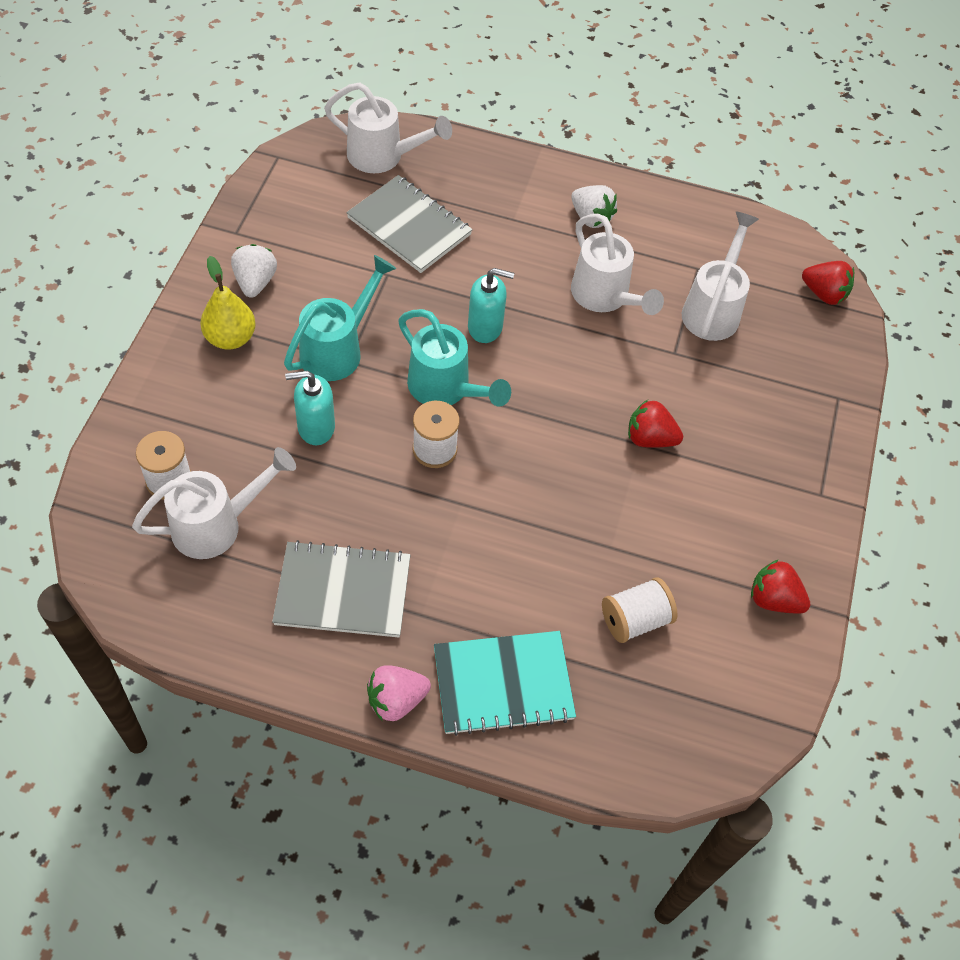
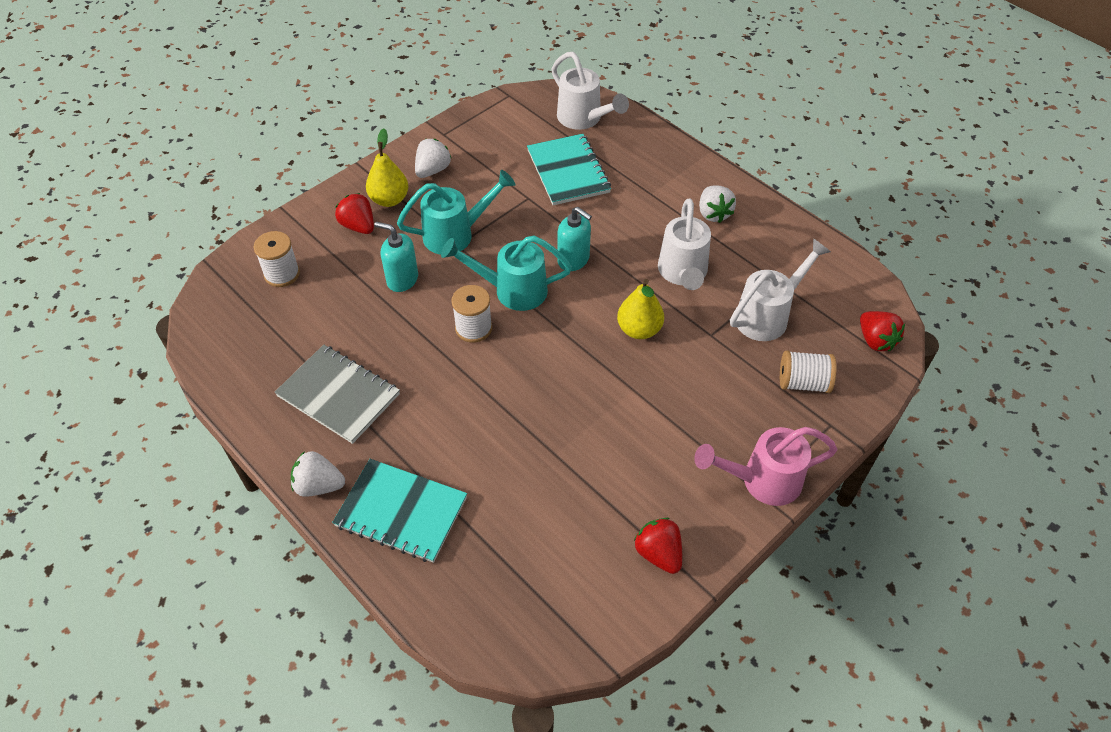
camera: 35 degrees right, 5 degrees down
white watering can [132,447,296,559] -> none
grey notebook [346,175,473,273] -> turquoise notebook [527,134,611,205]
pink strawberry [367,665,431,721] -> white strawberry [291,451,345,497]
turquoise watering can [398,309,511,407] -> turquoise watering can turned 105 degrees clockwise [441,236,572,311]
white spool [602,577,678,643] -> white spool moved to [780,350,836,393]
red strawberry [628,400,683,448] -> red strawberry moved to [335,193,374,234]
none -> yellow pear [617,279,664,339]
none -> pink watering can [694,427,838,506]

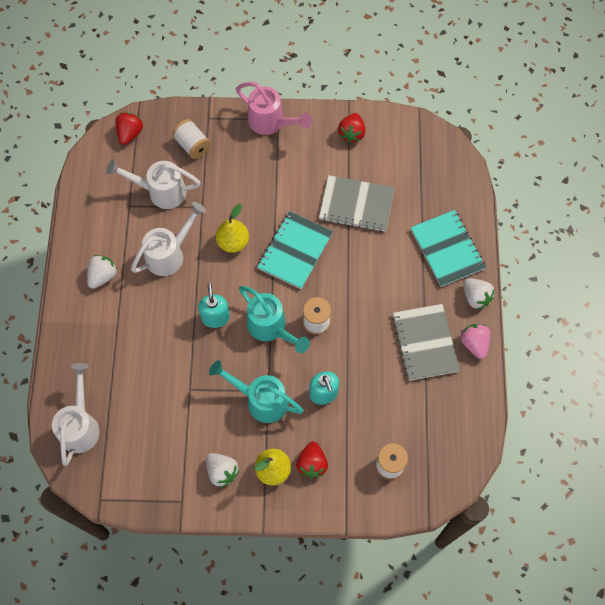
camera: 135 degrees left, 15 degrees up
white strawberry [415,139,452,178] -> white strawberry turned 120 degrees counterclockwise [206,453,240,487]
turquoise notebook [527,134,611,205] -> turquoise notebook moved to [257,211,333,289]
none -> grey notebook [319,175,395,232]
none -> pink strawberry [460,324,491,359]

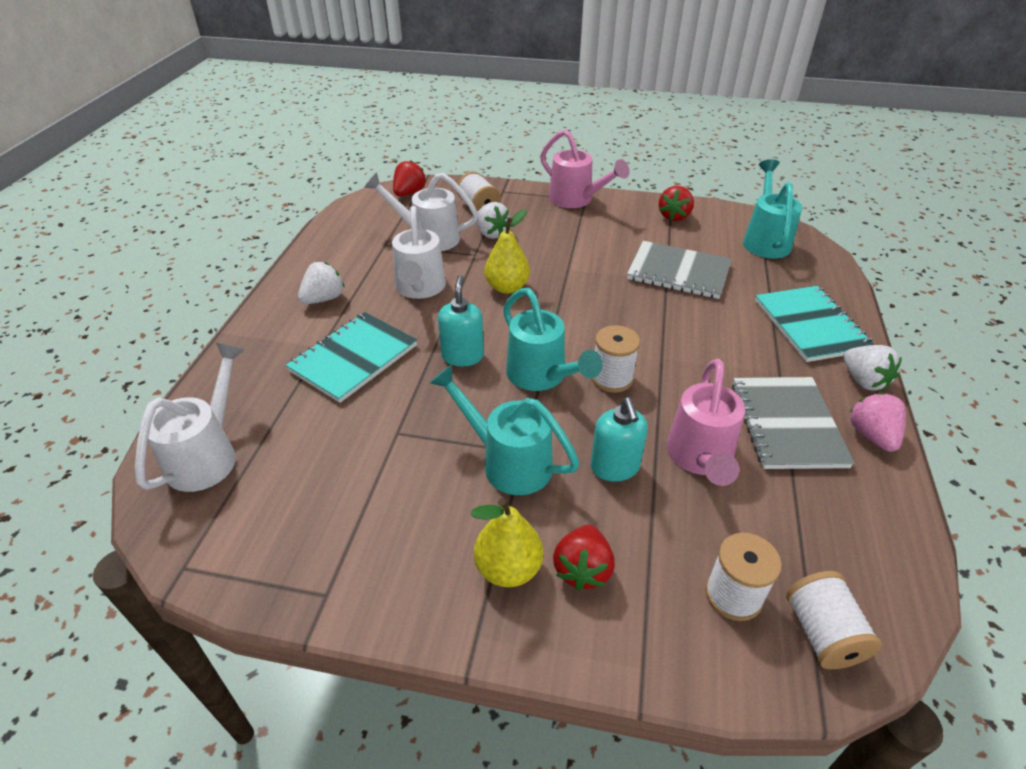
camera: 10 degrees right, 25 degrees down
white watering can [131,202,206,276] -> white watering can turned 120 degrees clockwise [392,206,446,299]
white strawberry [206,453,240,487] -> white strawberry moved to [476,202,511,239]
turquoise notebook [257,211,333,289] -> turquoise notebook moved to [286,312,417,403]
none -> pink watering can [666,359,745,486]
none -> turquoise watering can [743,159,802,259]
none -> white spool [786,571,882,669]

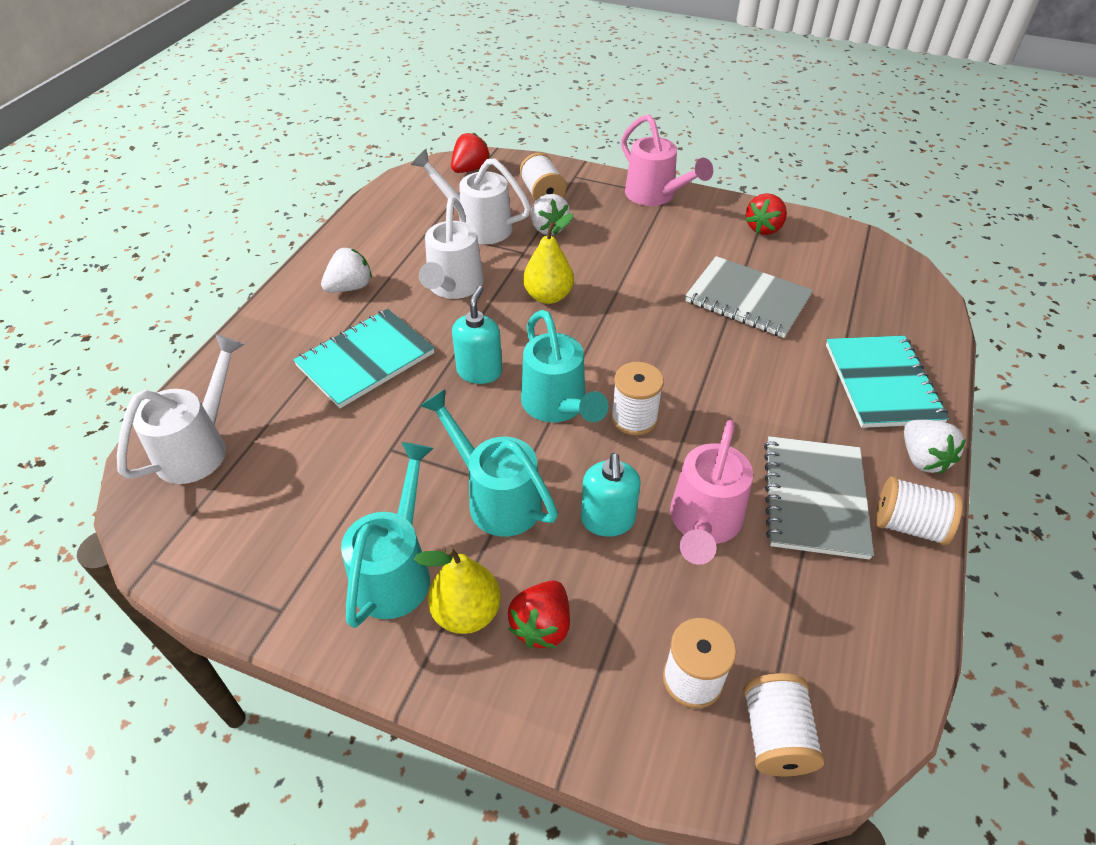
camera: 10 degrees right, 5 degrees up
turquoise watering can [743,159,802,259] -> turquoise watering can moved to [341,442,434,628]
pink strawberry [850,393,906,452] -> white spool [876,476,963,545]

